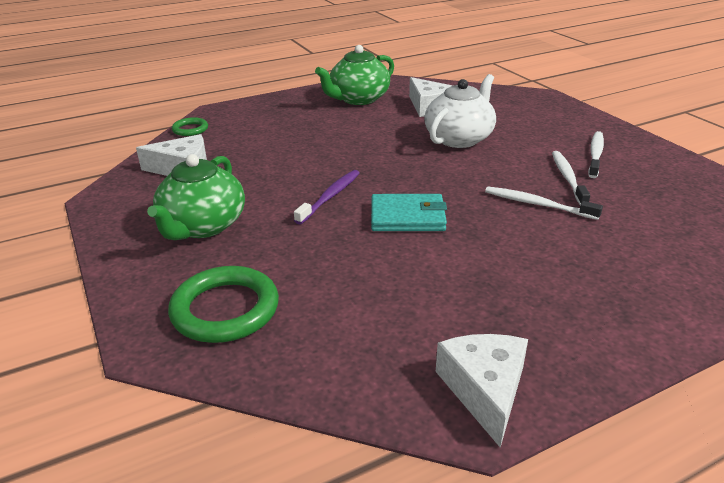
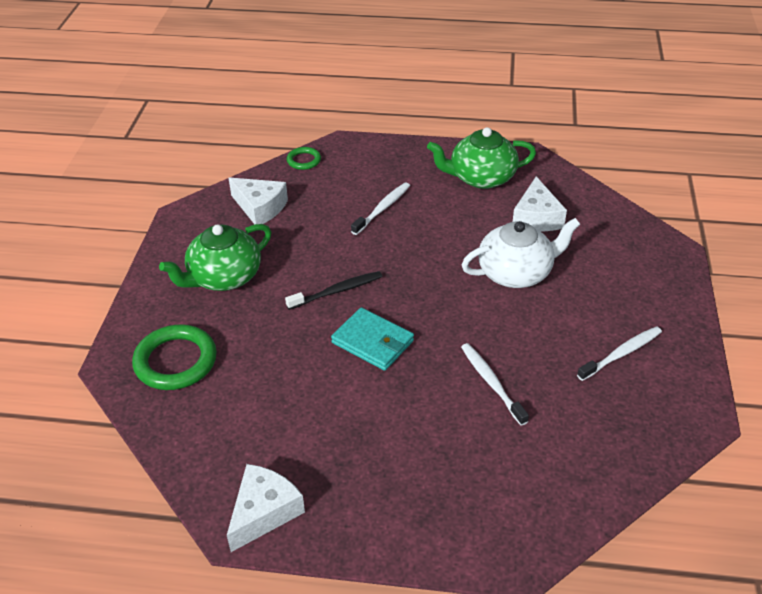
camera: 35 degrees right, 10 degrees up
purple toothbrush [294,170,360,224] -> black toothbrush [285,271,383,310]
white toothbrush [552,151,590,205] -> white toothbrush moved to [351,182,410,235]

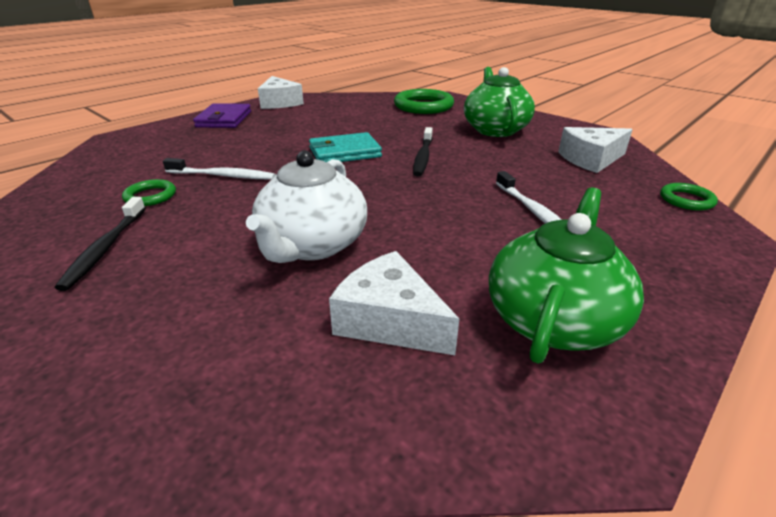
camera: 125 degrees right, 10 degrees down
white toothbrush [577,326,662,381] -> black toothbrush [55,197,146,291]
none -> green ring [122,179,176,206]
none -> purple wallet [193,103,251,128]

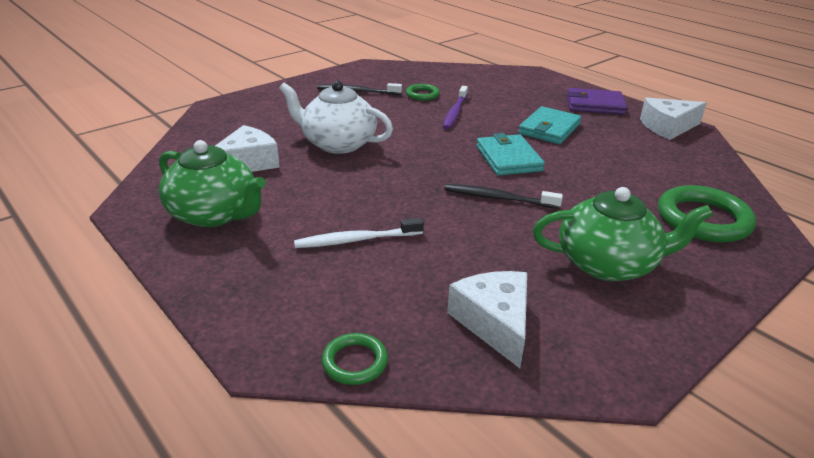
camera: 95 degrees right, 0 degrees up
white toothbrush [163,158,276,180] -> purple toothbrush [443,86,468,130]
none -> turquoise wallet [518,106,582,144]

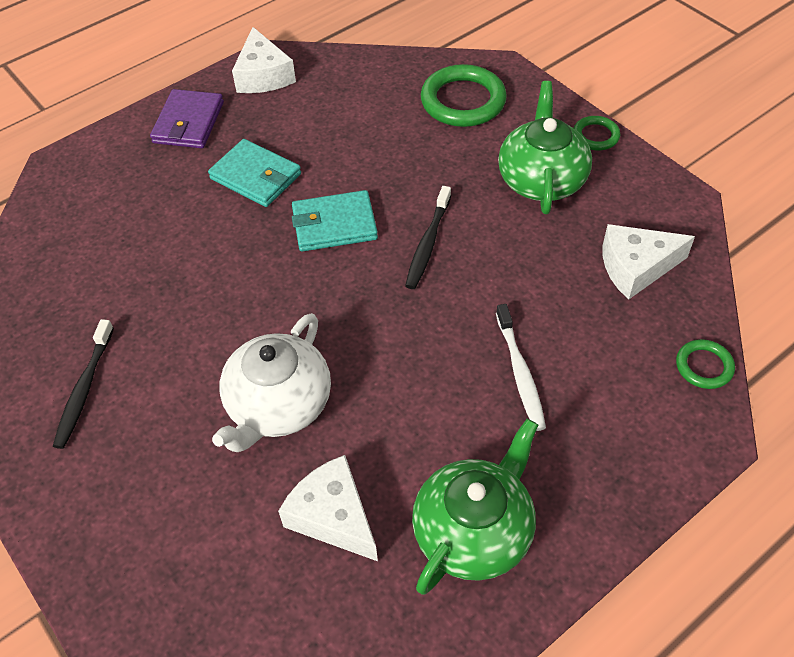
camera: 85 degrees left, 20 degrees up
green ring [406,84,440,100] -> green ring moved to [574,116,620,151]
purple toothbrush [443,86,468,130] -> none

